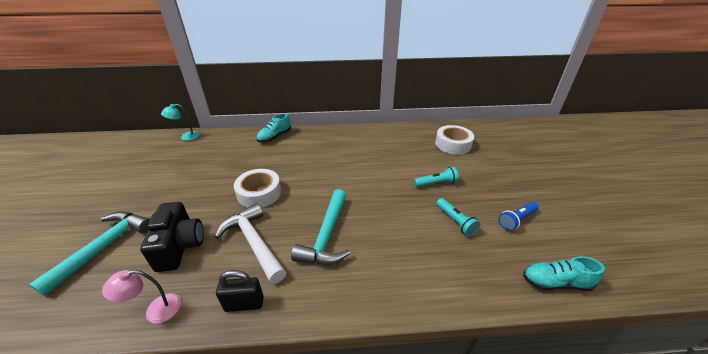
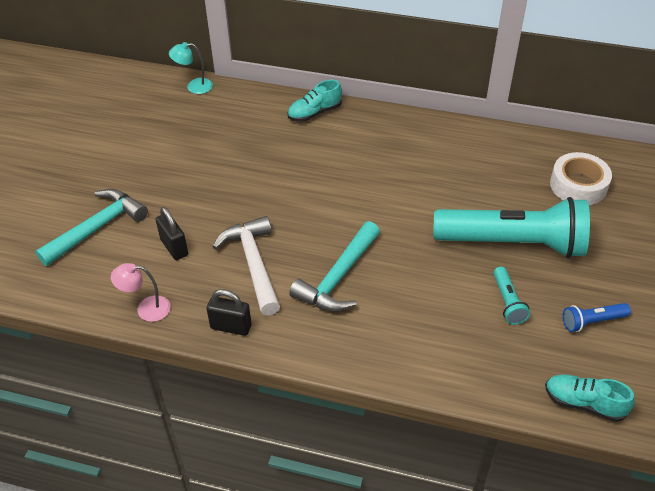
camera: 20 degrees right, 10 degrees up
black camera [140,202,204,272] -> black padlock [156,207,188,260]
white tape [234,169,281,208] -> none
turquoise flashlight [414,167,459,187] -> turquoise flashlight [434,197,590,258], size x2.43

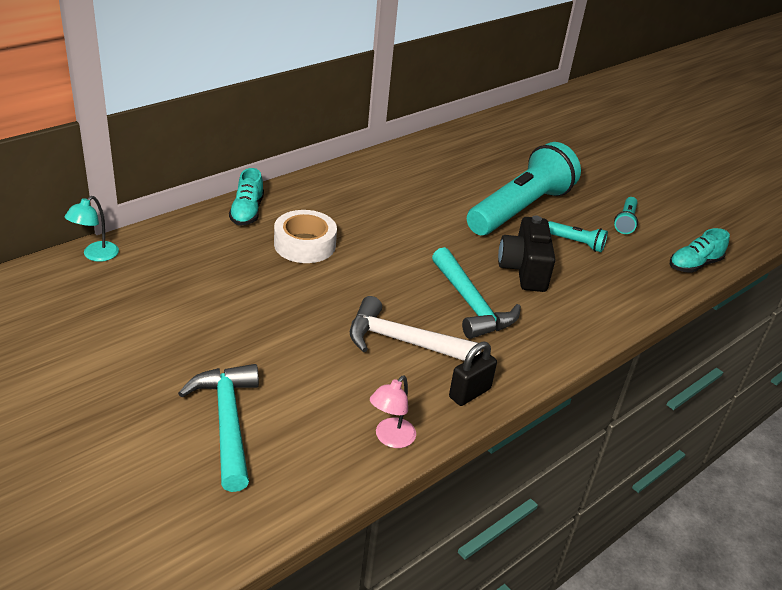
camera: 60 degrees left, 10 degrees down
black padlock [156,207,188,260] -> none
white tape [550,152,612,205] -> white tape moved to [274,210,337,263]
blue flashlight [563,303,631,332] -> turquoise flashlight [614,197,638,234]
none -> black camera [498,215,555,292]

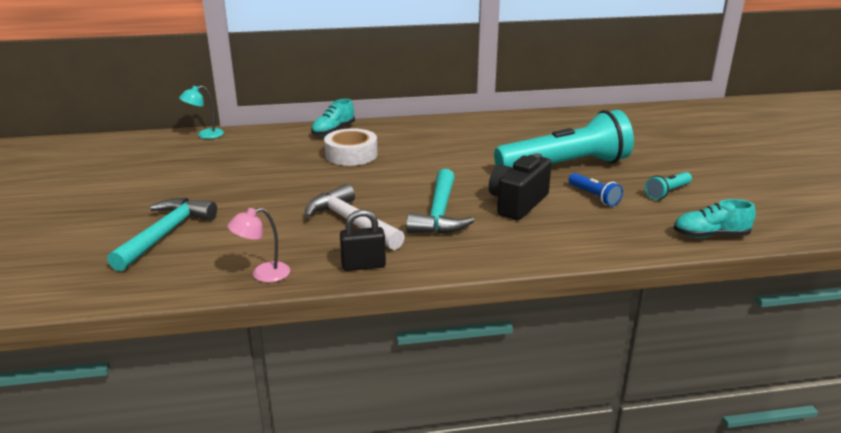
camera: 35 degrees right, 10 degrees down
turquoise flashlight [548,221,608,252] -> blue flashlight [569,173,623,206]

